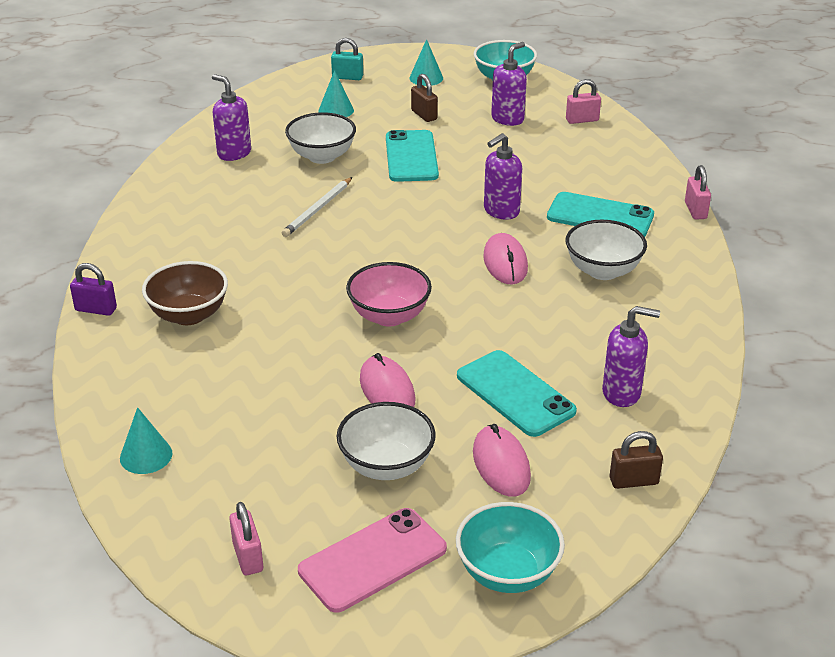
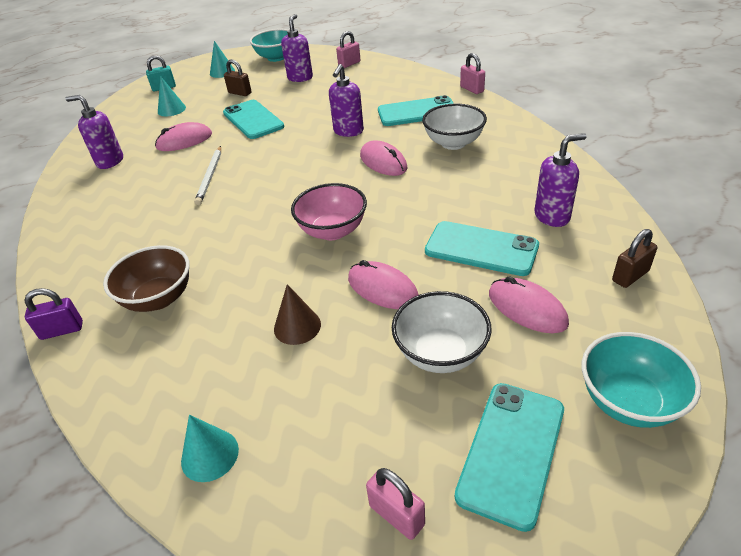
camera: 25 degrees left, 5 degrees up
white bowl [285,112,356,164] -> pink mouse [155,122,212,151]
pink phone [298,508,447,613] -> turquoise phone [455,383,564,532]
none -> brown cone [274,284,321,345]

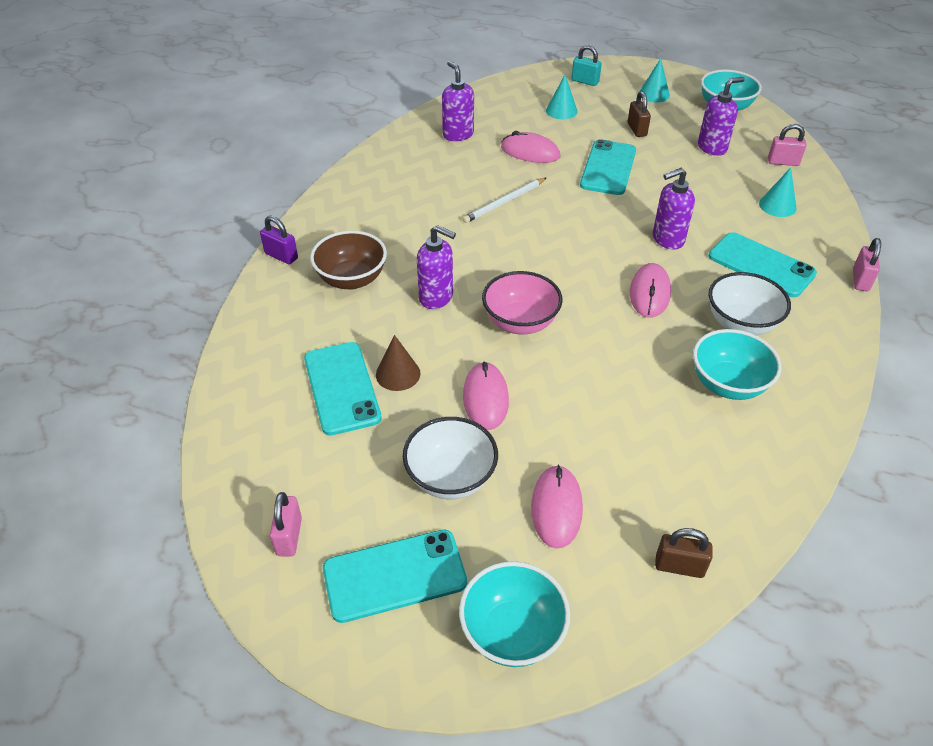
camera: 45 degrees right, 5 degrees up
turquoise cone [181,415,239,482] -> turquoise cone moved to [759,168,797,217]
turquoise phone [425,221,539,276] -> turquoise phone moved to [304,342,382,435]
purple soap dispenser [534,133,587,227] -> purple soap dispenser moved to [417,225,456,309]
none -> turquoise bowl [693,329,781,400]

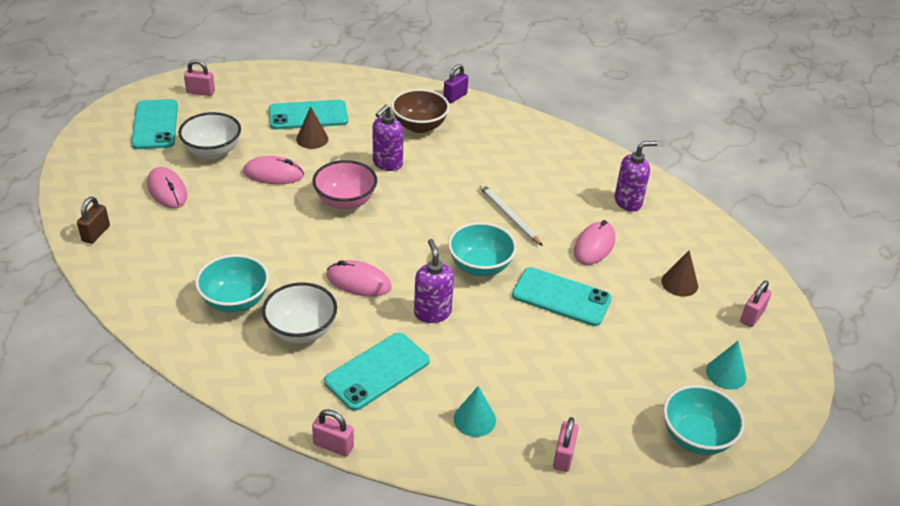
camera: 95 degrees right, 5 degrees down
turquoise bowl [459,561,570,667] -> turquoise bowl moved to [448,222,517,277]
pink mouse [531,465,583,549] -> pink mouse turned 45 degrees clockwise [147,167,187,208]
turquoise cone [546,75,577,119] -> brown cone [661,250,698,297]
turquoise padlock [572,45,602,86] -> pink padlock [740,280,771,327]
brown padlock [628,91,651,137] -> none
purple soap dispenser [698,77,745,156] -> none

